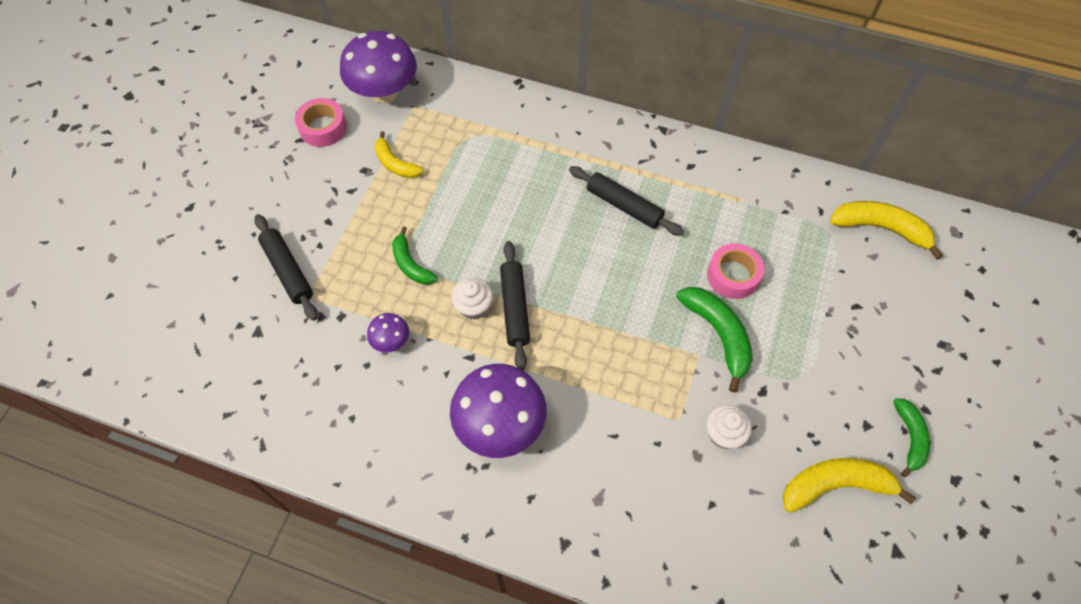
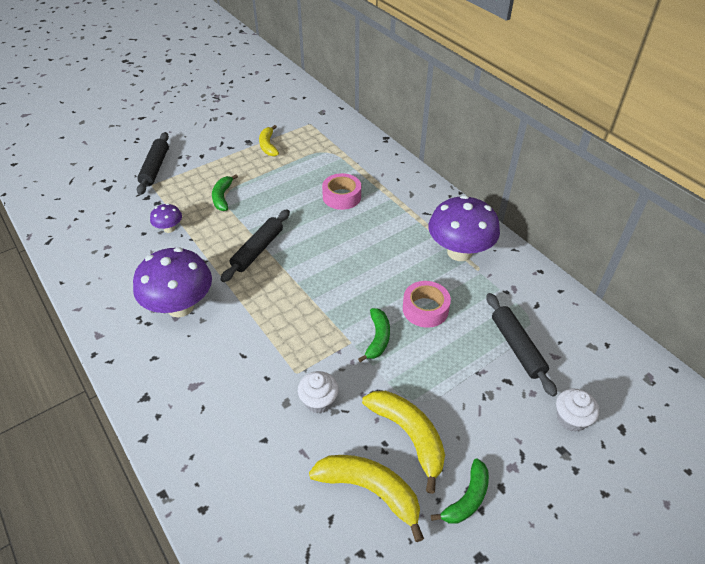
camera: 35 degrees right, 15 degrees down
pink tape [295,98,347,147] -> pink tape moved to [322,173,361,210]
purple mushroom [340,31,417,104] -> purple mushroom moved to [429,195,500,261]
white cupcake [451,278,493,320] -> white cupcake moved to [556,389,599,432]
black rolling pin [569,166,684,236] -> black rolling pin moved to [487,293,557,397]
green banana [676,287,753,393] -> green banana [358,308,390,362], size x0.64
yellow banana [830,201,943,259] -> yellow banana moved to [362,391,445,494]

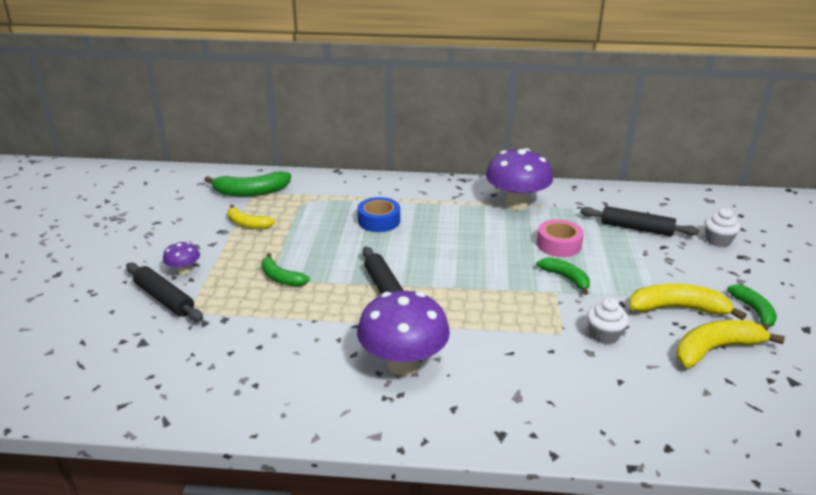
camera: 50 degrees left, 15 degrees down
purple mushroom [150,203,182,233] -> purple mushroom moved to [163,242,200,275]
pink tape [322,173,361,210] -> blue tape [358,197,400,232]
none -> green banana [204,172,291,197]

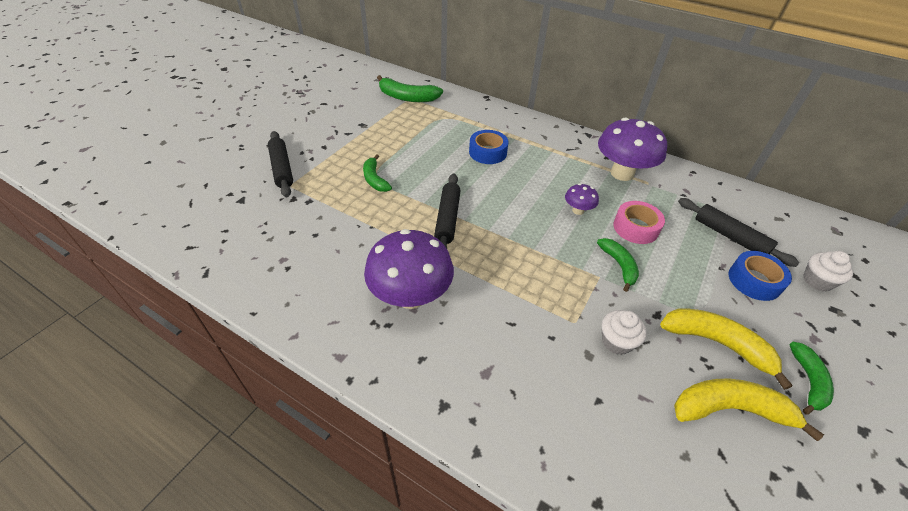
camera: 25 degrees right, 15 degrees up
purple mushroom [163,242,200,275] -> purple mushroom moved to [565,183,599,215]
yellow banana [228,204,275,229] -> none
none -> blue tape [729,251,792,301]

